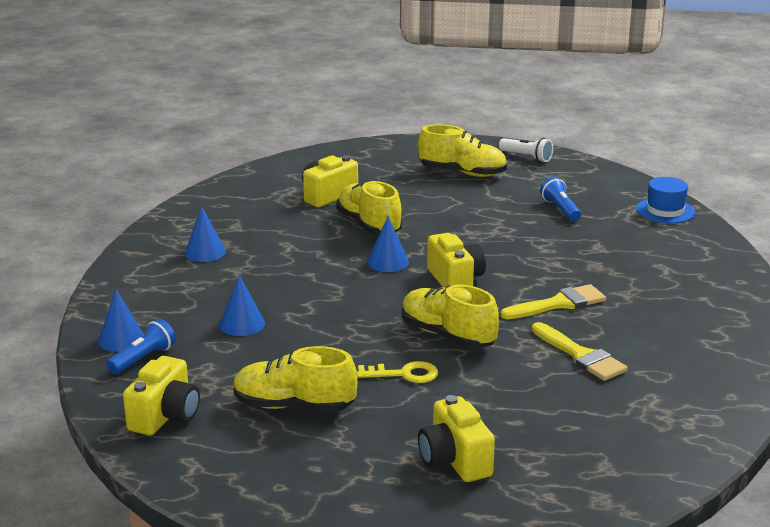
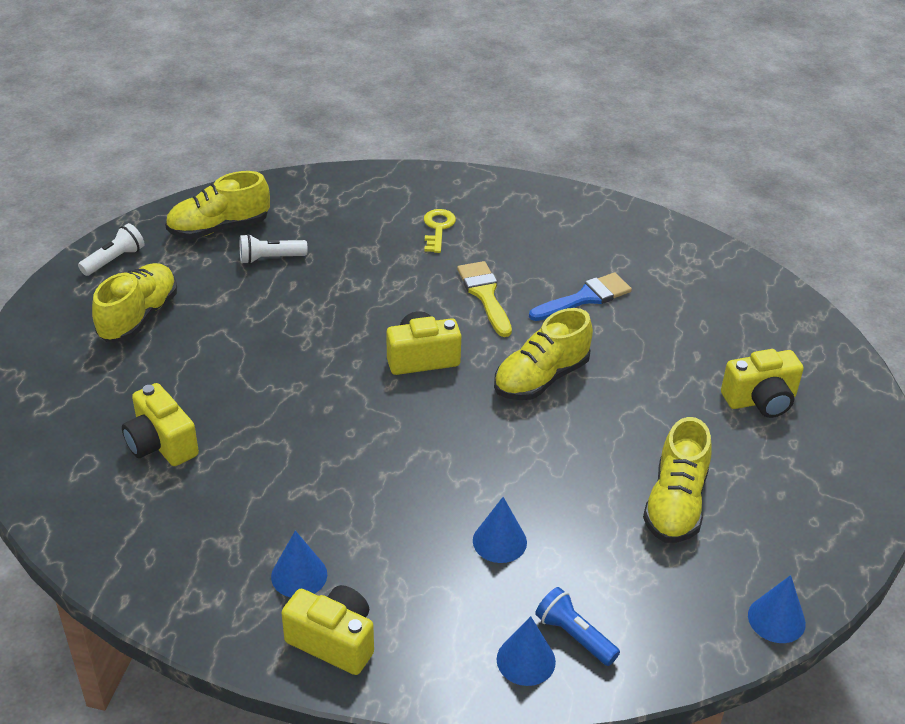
camera: 85 degrees left, 15 degrees up
yellow camera [123,356,200,436] -> yellow camera moved to [281,585,374,675]
yellow shoe [336,181,402,235] -> yellow shoe moved to [165,171,270,239]
yellow key [357,361,438,383] -> yellow key moved to [424,209,456,253]
blue cone [367,216,409,272] -> blue cone moved to [748,575,806,643]
yellow brush [532,322,628,381] -> blue brush [529,272,632,321]
blue flashlight [540,177,581,221] -> white flashlight [240,234,307,264]
blue hat [636,177,695,223] -> none

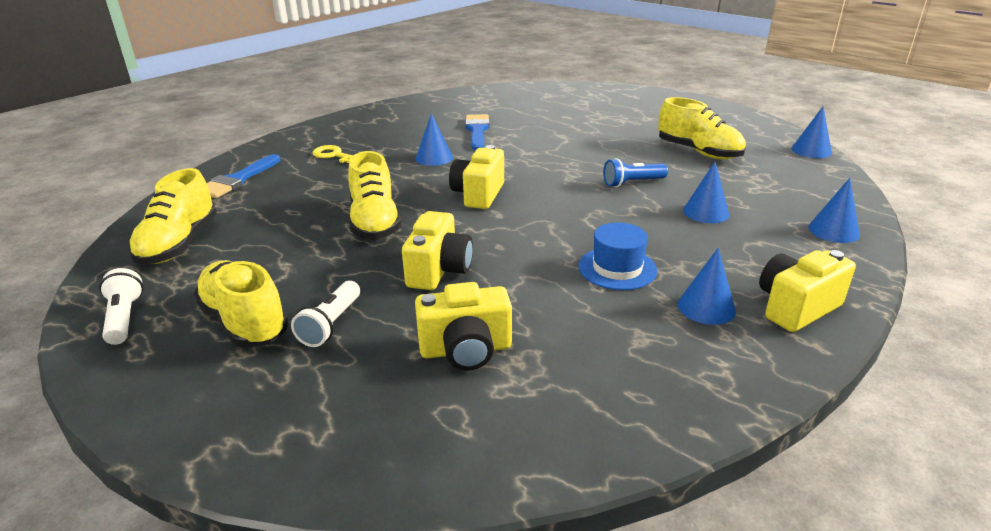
camera: 60 degrees left, 10 degrees down
white flashlight [240,234,307,264] -> white flashlight moved to [291,281,360,347]
yellow brush [457,261,512,337] -> blue cone [415,113,453,166]
yellow shoe [494,308,593,400] -> yellow shoe moved to [348,151,401,240]
blue flashlight [535,587,620,666] -> blue flashlight moved to [603,158,668,187]
yellow camera [721,349,804,418] -> yellow camera moved to [402,211,473,290]
none -> blue brush [207,154,281,198]
none -> blue hat [579,222,657,290]

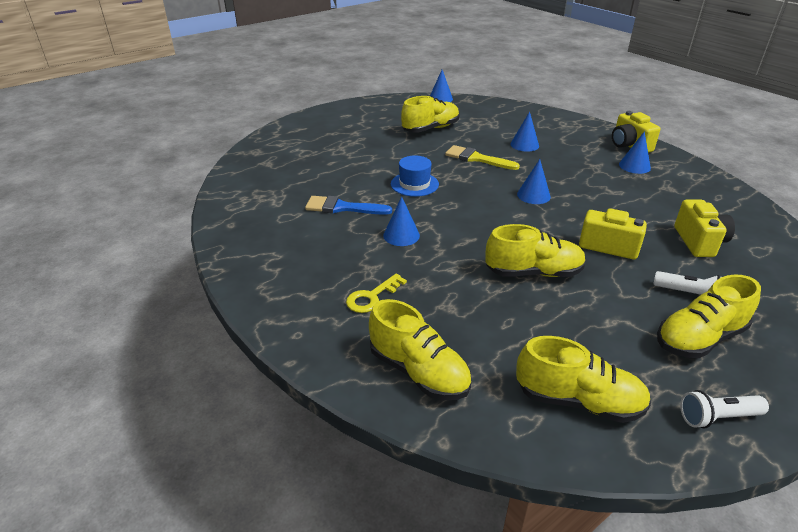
camera: 80 degrees left, 5 degrees up
blue brush [207,154,281,198] -> yellow shoe [369,299,471,400]
yellow camera [449,145,504,209] -> none
blue hat [579,222,657,290] -> blue hat moved to [391,156,439,197]
blue flashlight [603,158,668,187] -> yellow brush [445,145,520,170]
blue cone [808,178,860,243] -> blue cone moved to [517,159,551,204]

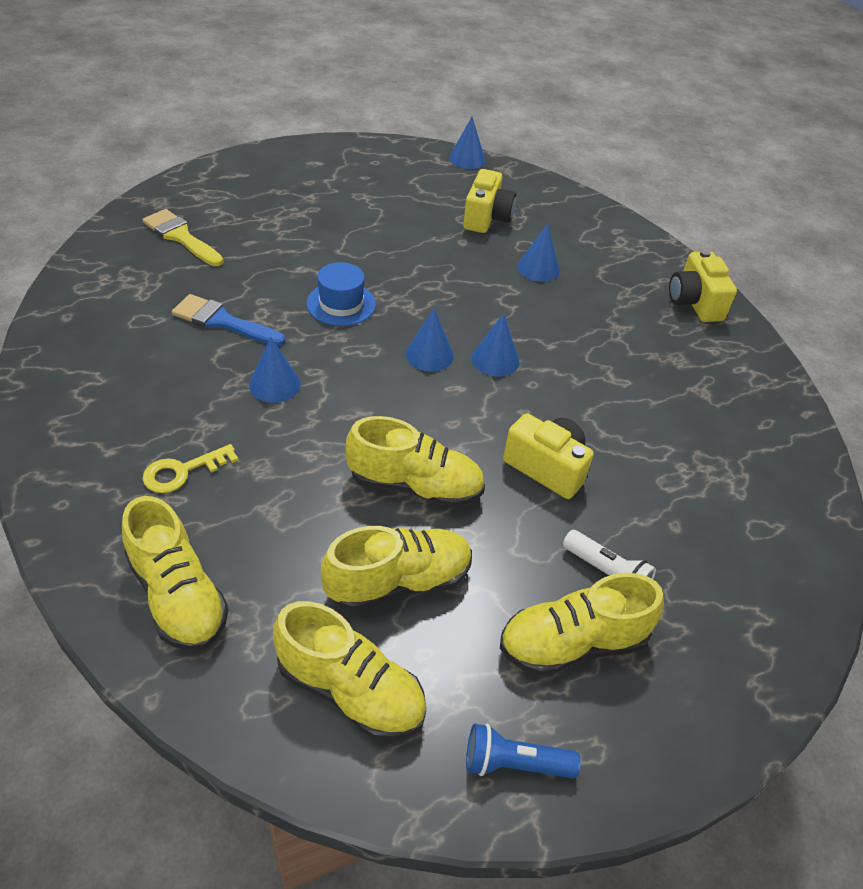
camera: 10 degrees right, 10 degrees up
yellow shoe [401,96,460,132] -> yellow shoe moved to [321,526,472,612]
yellow brush [445,145,520,170] -> yellow brush moved to [142,209,223,266]
blue cone [619,131,651,174] -> blue cone moved to [406,309,454,372]
yellow camera [674,199,735,257] -> yellow camera moved to [463,169,516,233]
white flashlight [680,390,769,428] -> blue flashlight [466,724,581,778]

